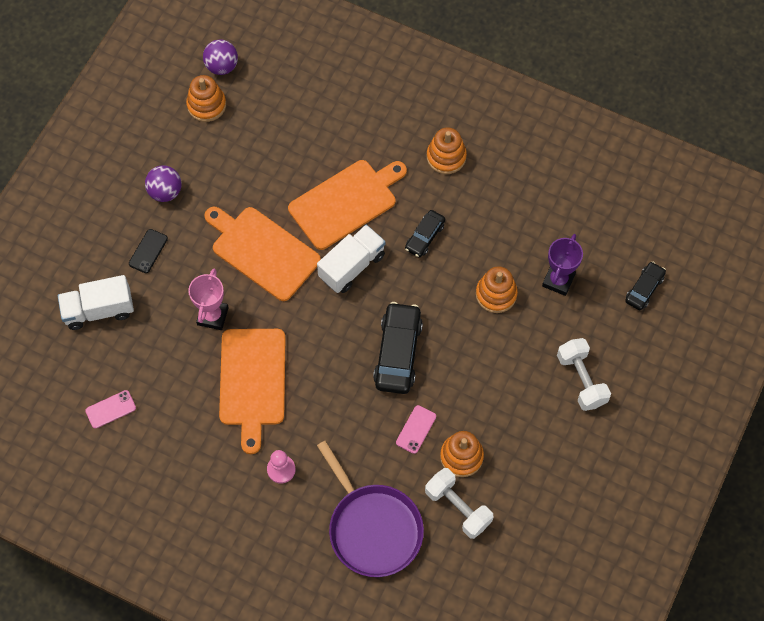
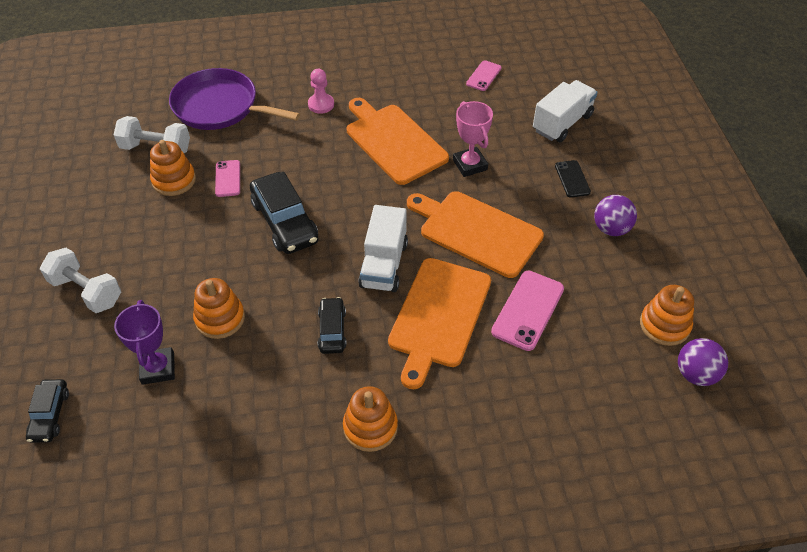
camera: 145 degrees right, 15 degrees down
orange cutting board [204,207,321,301] -> orange cutting board turned 150 degrees counterclockwise [407,191,544,278]
none -> pink phone [491,271,564,351]

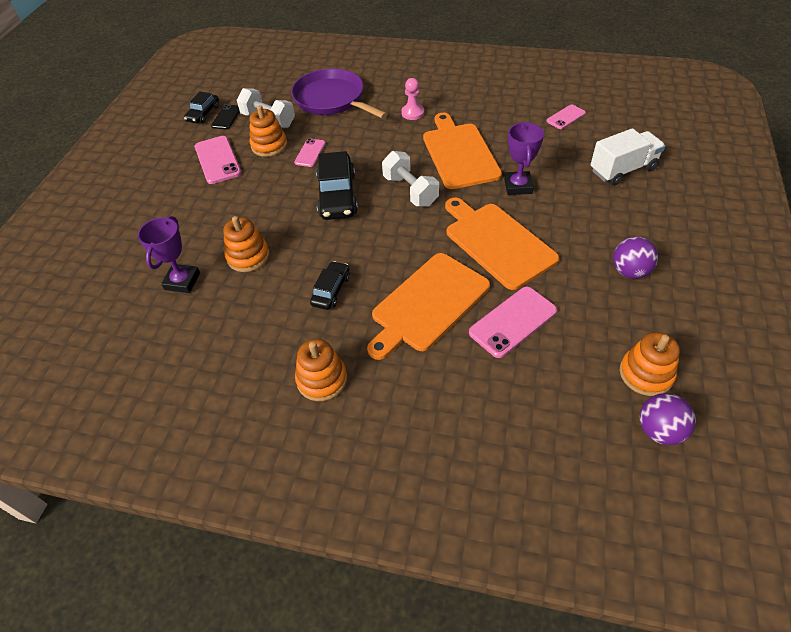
camera: 25 degrees right, 0 degrees up
black car [26,379,69,443] -> black car moved to [184,92,219,123]
white dumbbell [40,248,121,313] -> white dumbbell moved to [382,151,439,207]
white truck [358,205,408,292] -> none
pink trophy [453,101,493,177] -> purple trophy [504,122,544,195]
black phone [555,160,591,198] -> black phone moved to [211,104,240,129]
none -> pink phone [195,136,241,184]

